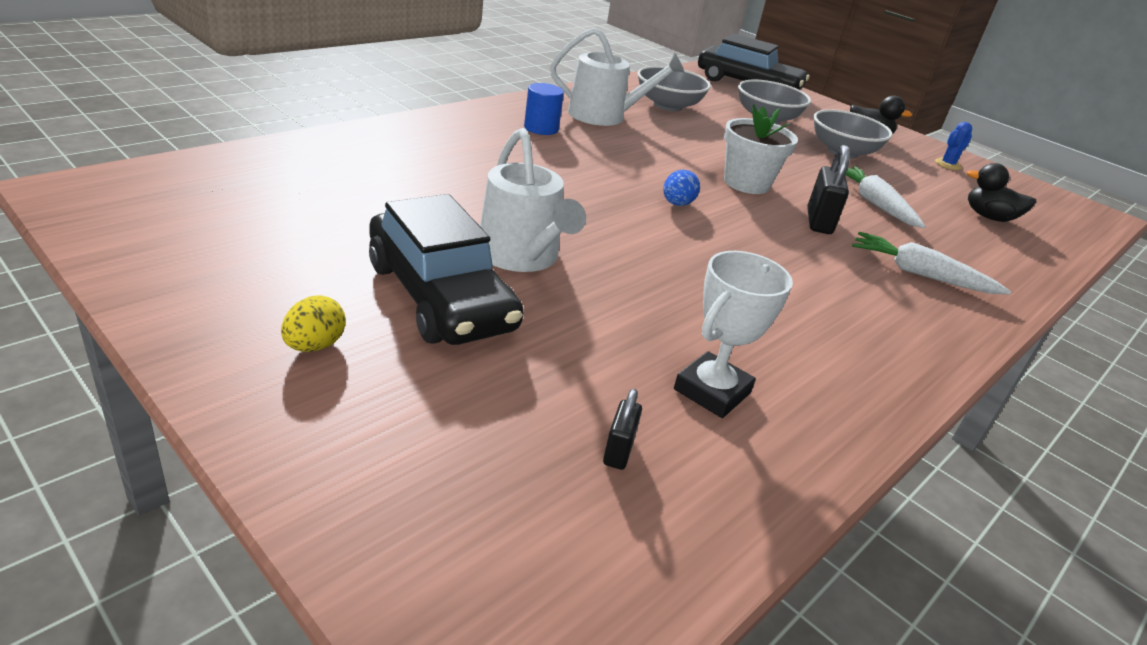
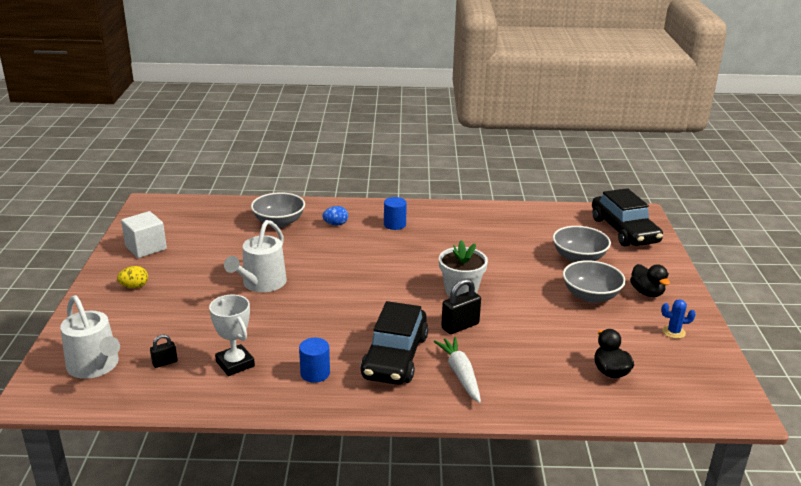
camera: 50 degrees right, 5 degrees down
black car [369,194,524,345] -> black car moved to [360,301,428,385]
white watering can [550,28,684,126] -> white watering can moved to [60,295,120,379]
grey bowl [637,66,711,111] -> grey bowl moved to [251,192,305,228]
blue egg [663,170,700,206] -> blue egg moved to [322,206,348,225]
white trophy [674,251,793,418] -> white trophy turned 60 degrees clockwise [209,295,255,376]
white carrot [845,166,926,228] -> none
none -> white cube [121,211,167,258]
none -> blue cylinder [299,338,330,383]

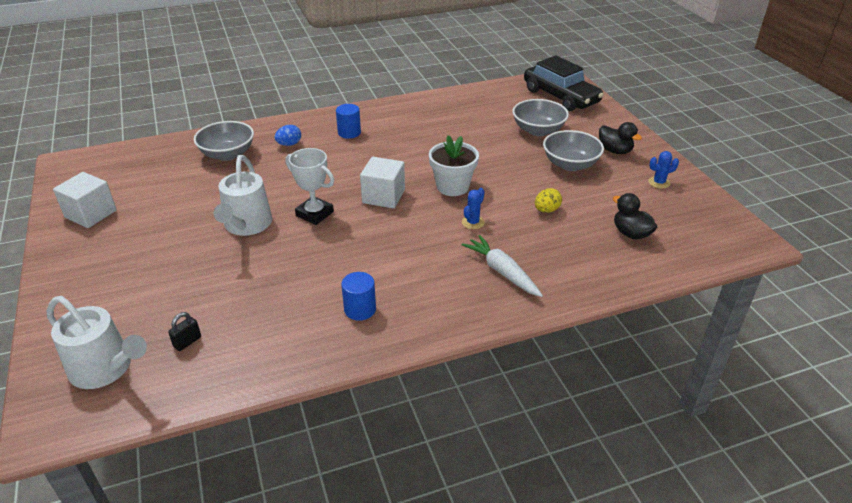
camera: 20 degrees left, 10 degrees up
yellow egg [117,266,148,288] -> yellow egg moved to [535,188,562,213]
white trophy [209,295,255,376] -> white trophy moved to [286,148,334,225]
black car [360,301,428,385] -> none
black padlock [441,279,481,334] -> blue cactus [462,188,485,229]
none -> white cube [360,157,405,208]

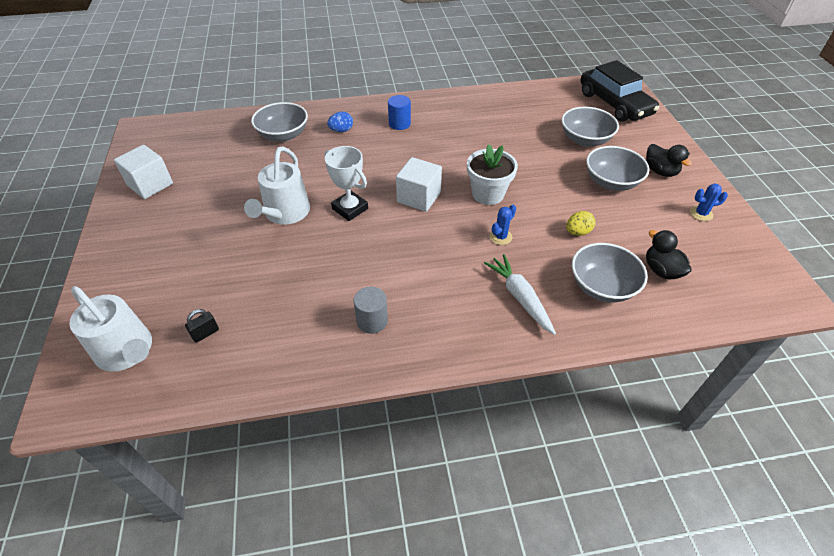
camera: 10 degrees right, 10 degrees up
blue cylinder [341,272,376,321] -> grey cylinder [354,287,388,334]
none -> grey bowl [572,243,648,303]

